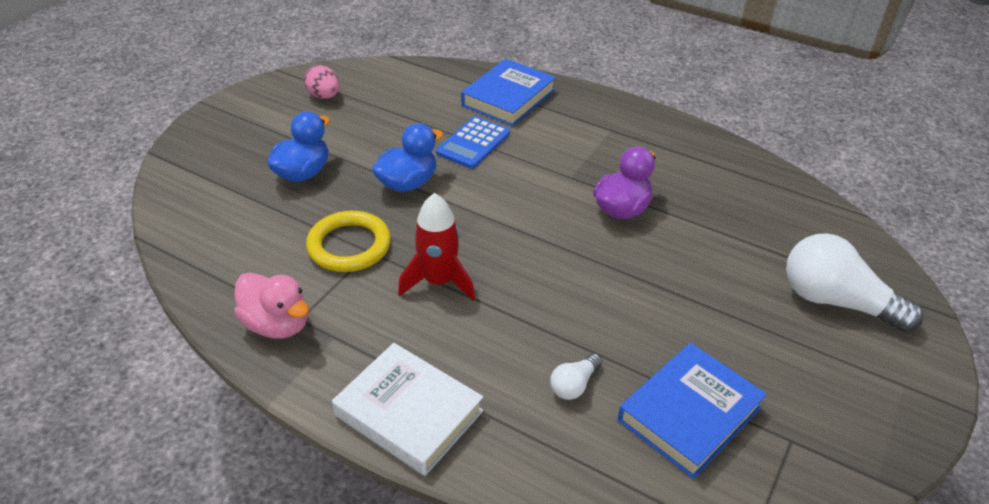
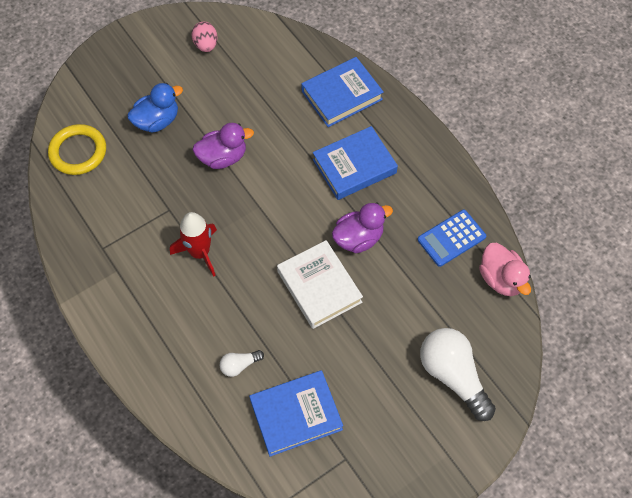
camera: 25 degrees right, 20 degrees up
pink duck [234,273,309,339] -> pink duck moved to [479,243,531,296]
yellow ring [306,211,391,272] -> yellow ring moved to [48,124,106,175]
white book [332,343,483,476] -> white book moved to [277,240,363,329]
blue duck [372,123,443,192] -> purple duck [193,123,254,169]
blue calculator [436,116,510,169] -> blue calculator moved to [417,210,486,267]
none -> blue book [313,126,398,200]

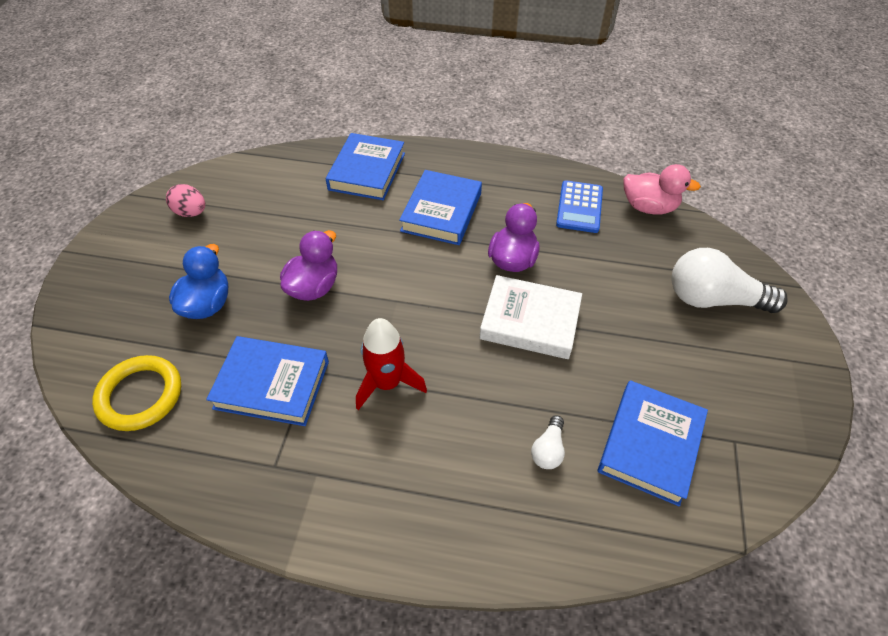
camera: 45 degrees left, 10 degrees down
none -> blue book [206,336,329,426]

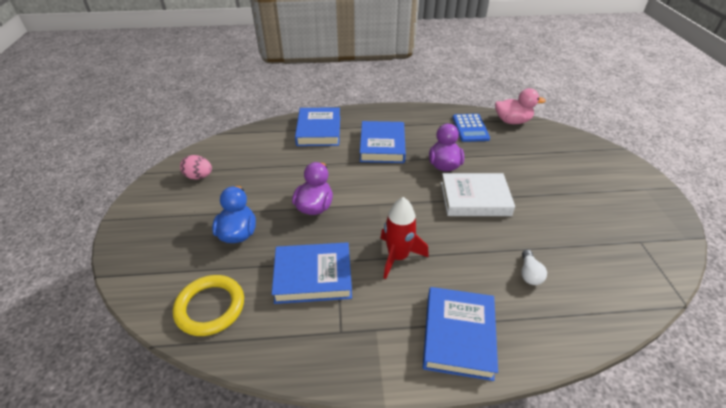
camera: 15 degrees left, 10 degrees down
blue book [598,380,708,506] -> blue book moved to [423,287,498,381]
white light bulb [671,248,788,313] -> none

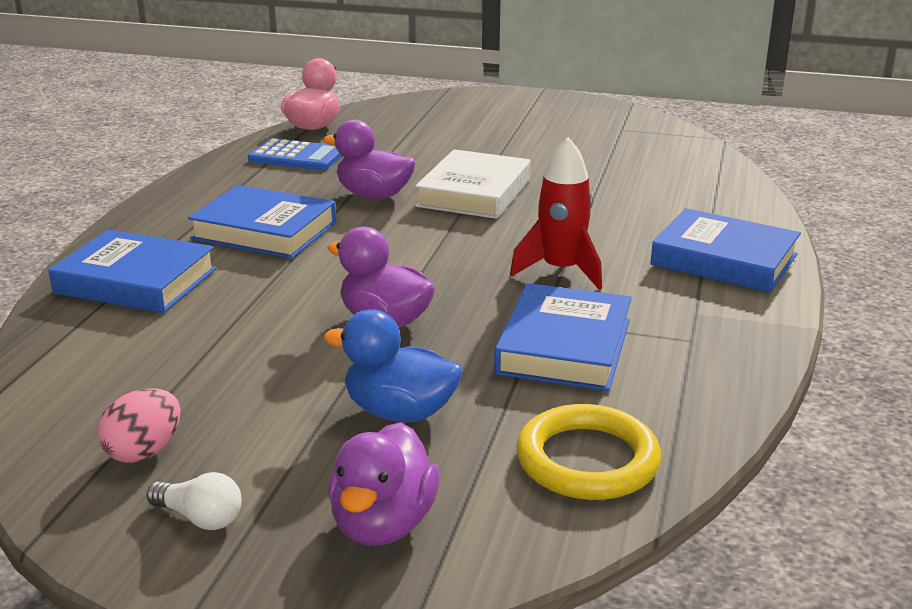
camera: 70 degrees left, 15 degrees down
white light bulb [521,250,547,285] -> white light bulb moved to [147,472,242,530]
none -> purple duck [328,422,439,546]

